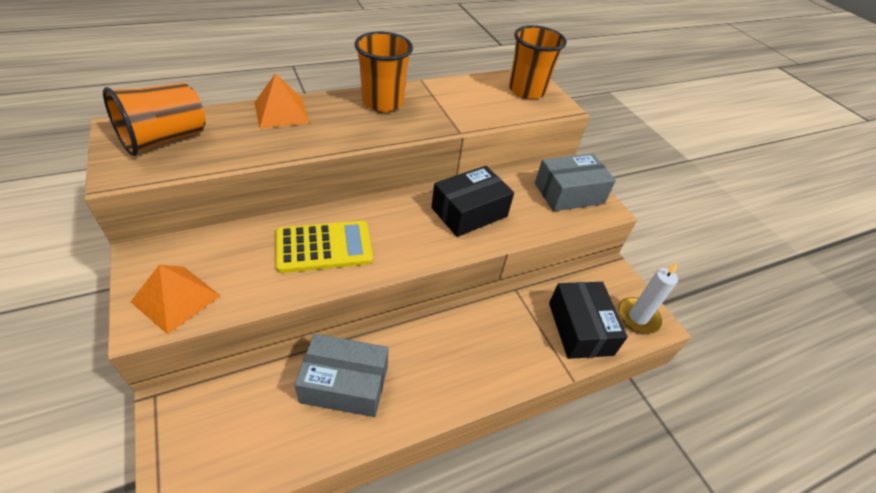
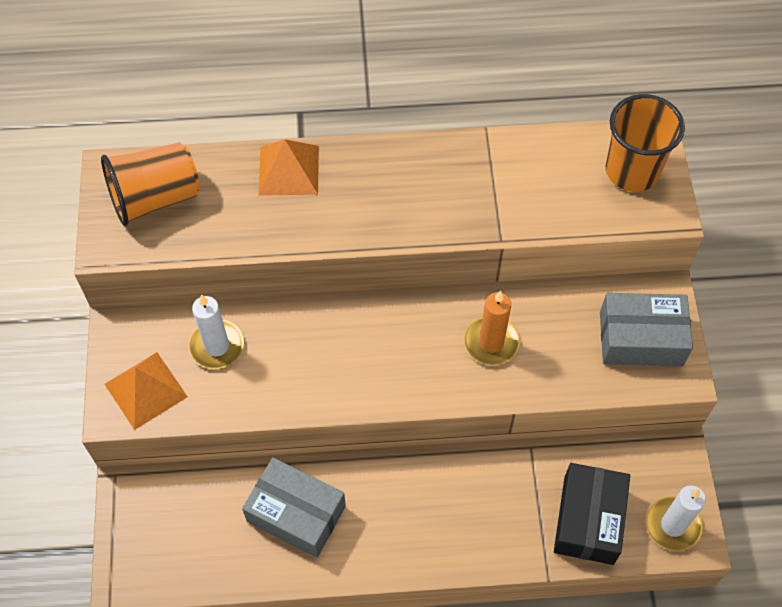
camera: 25 degrees right, 15 degrees up
yellow calculator [276,221,373,273] -> none
orange cup [354,31,413,112] -> none
black box [431,166,514,237] -> orange candle [464,291,520,365]
none -> white candle [188,294,244,369]

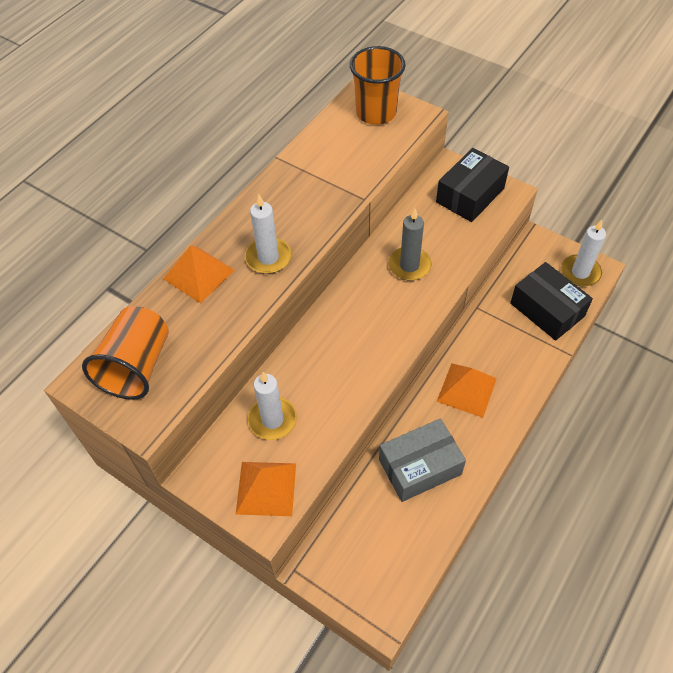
camera: 50 degrees left, 5 degrees down
orange candle [464,291,520,365] -> grey candle [388,208,432,281]
grey box [600,293,693,366] -> black box [436,148,509,222]
none -> white candle [245,194,291,274]
none -> orange pyramid [437,363,497,418]

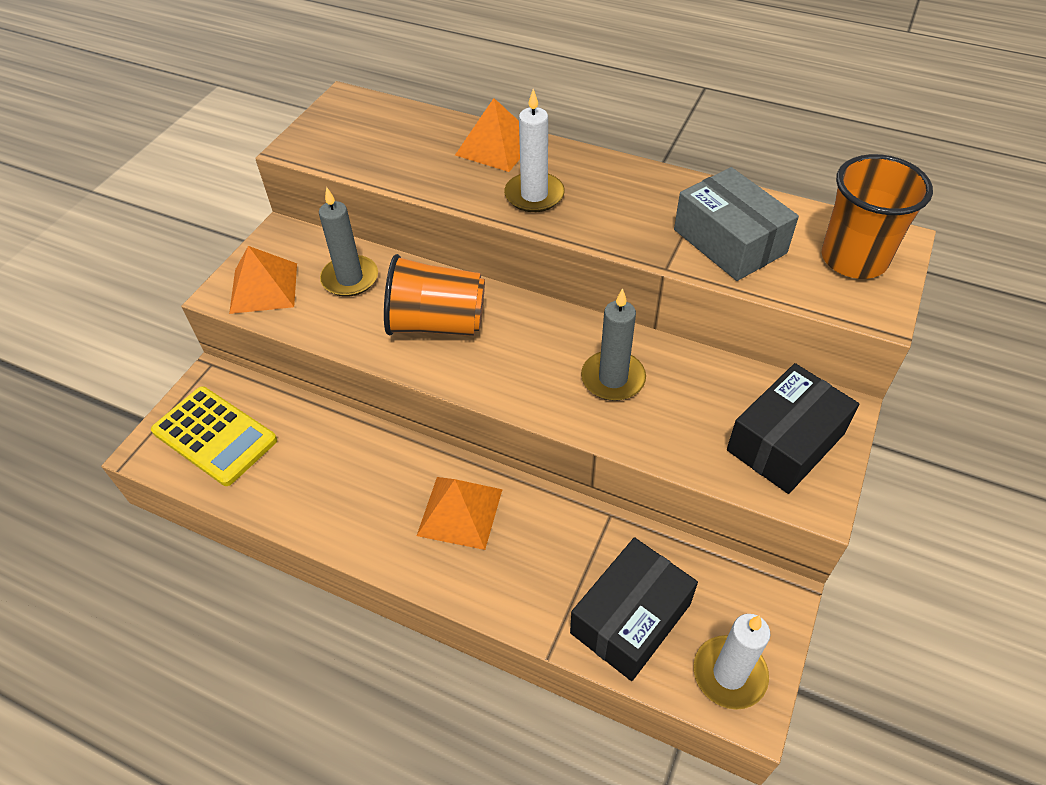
camera: 80 degrees right, 5 degrees down
orange cup [82,306,169,400] -> orange cup moved to [384,254,485,336]
white candle [248,372,297,440] -> grey candle [319,187,378,297]
grey box [379,418,466,502] -> grey box moved to [674,167,799,281]
black box [436,148,509,222] -> black box turned 75 degrees counterclockwise [727,363,859,494]
none -> yellow calculator [151,386,277,486]

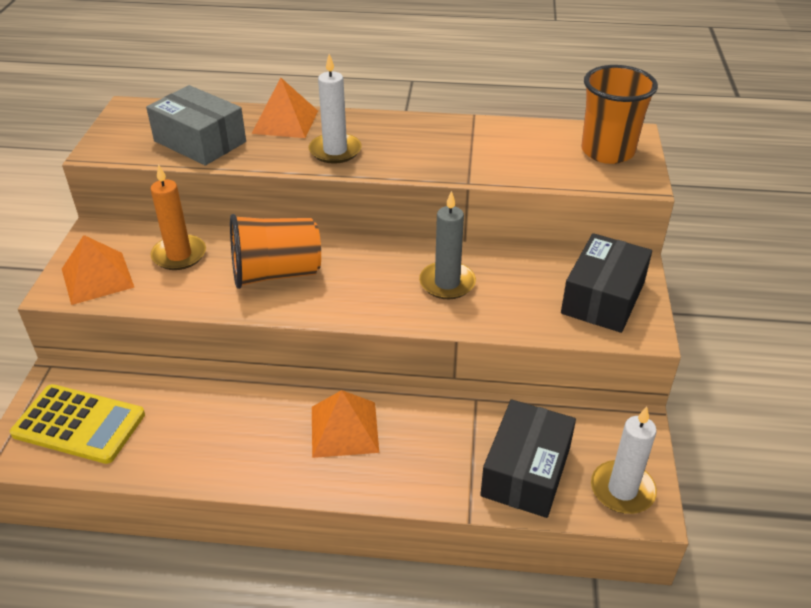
camera: 20 degrees left, 10 degrees down
grey candle [319,187,378,297] -> orange candle [150,164,206,270]
grey box [674,167,799,281] -> grey box moved to [146,85,246,165]

